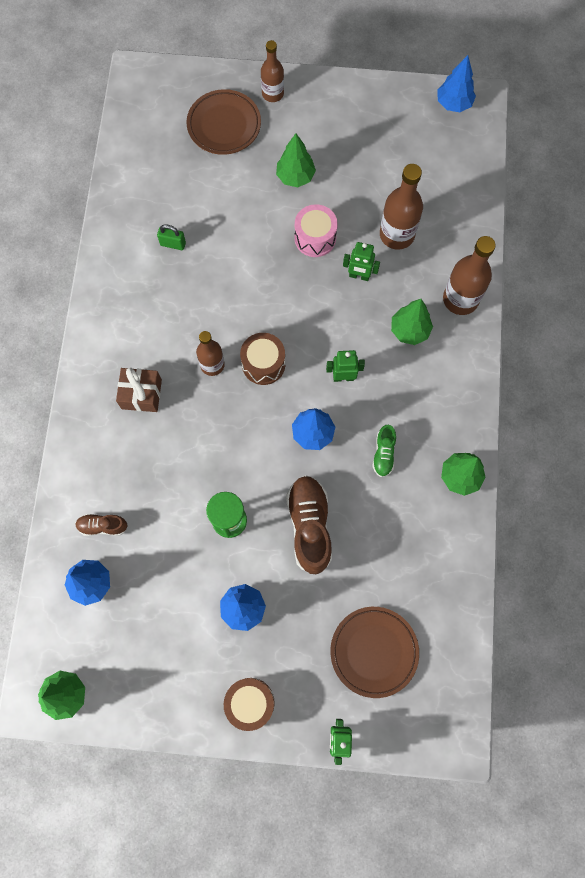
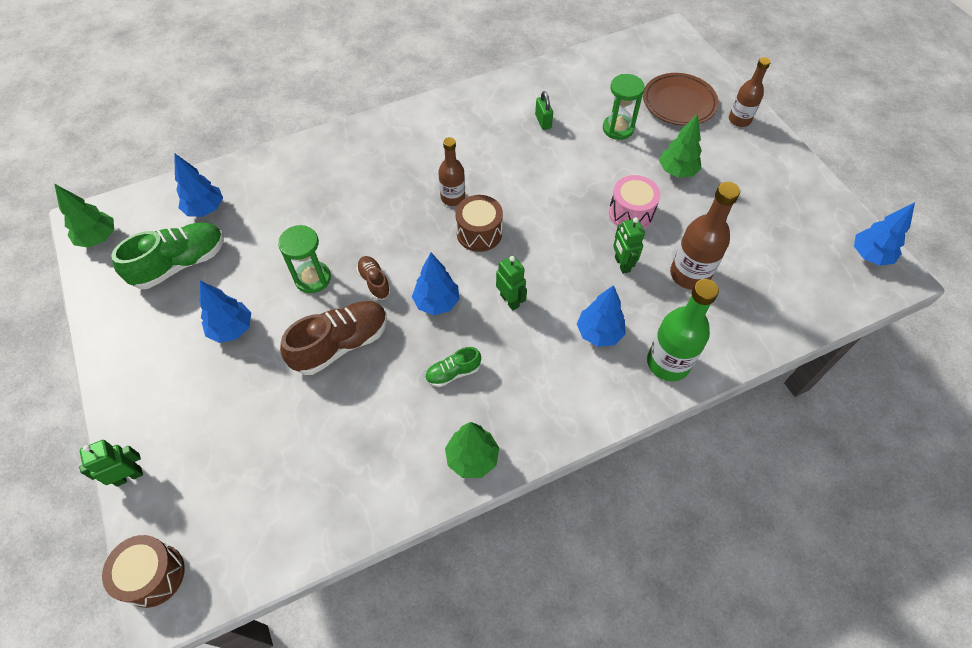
camera: 60 degrees right, 15 degrees down
brown shoe [75,514,128,536] -> brown shoe moved to [356,256,391,300]
brown gift [116,368,162,412] -> none
brown drum [224,678,275,731] -> brown drum moved to [102,535,185,608]
brown plate [330,607,419,698] -> none
green tree [391,299,433,345] -> blue tree [577,285,626,347]
brown bottle [443,236,496,315] -> green bottle [647,279,719,381]
none -> green shoe [111,222,224,289]
none -> green hourglass [603,74,645,140]

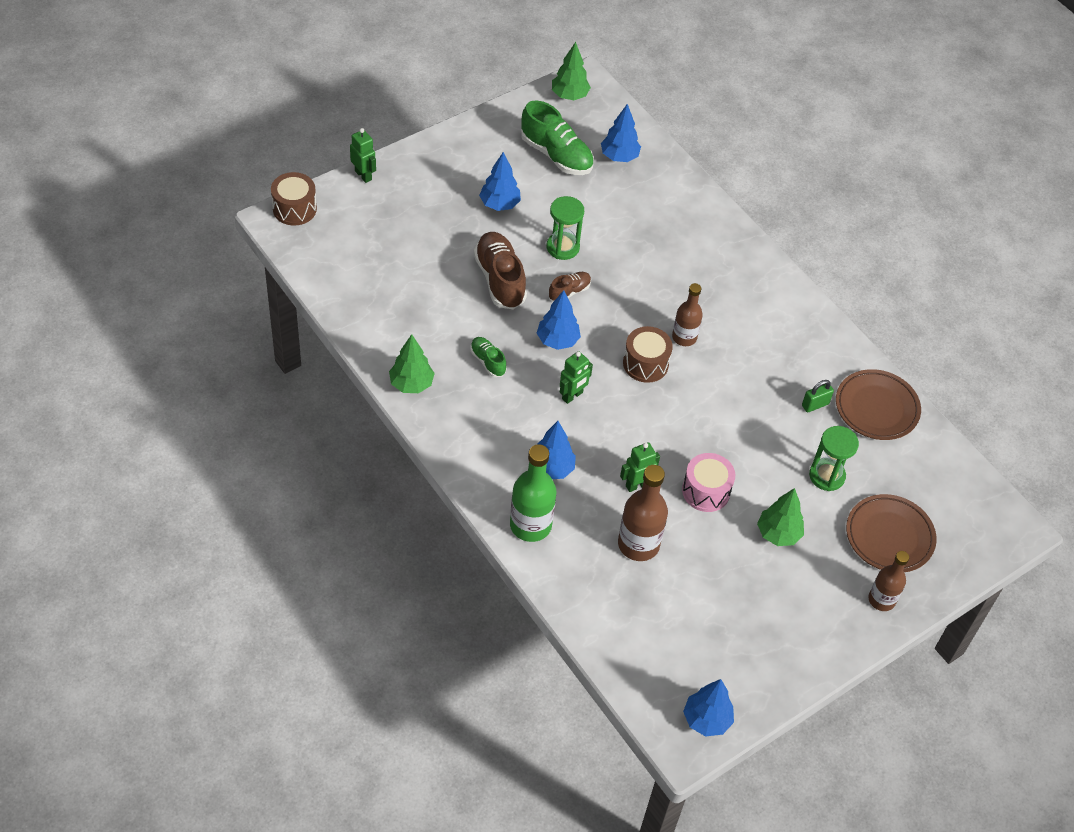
camera: 75 degrees right, 5 degrees down
brown shoe [280,301,387,375] -> brown shoe turned 150 degrees counterclockwise [474,232,527,310]
none -> brown plate [836,369,921,440]

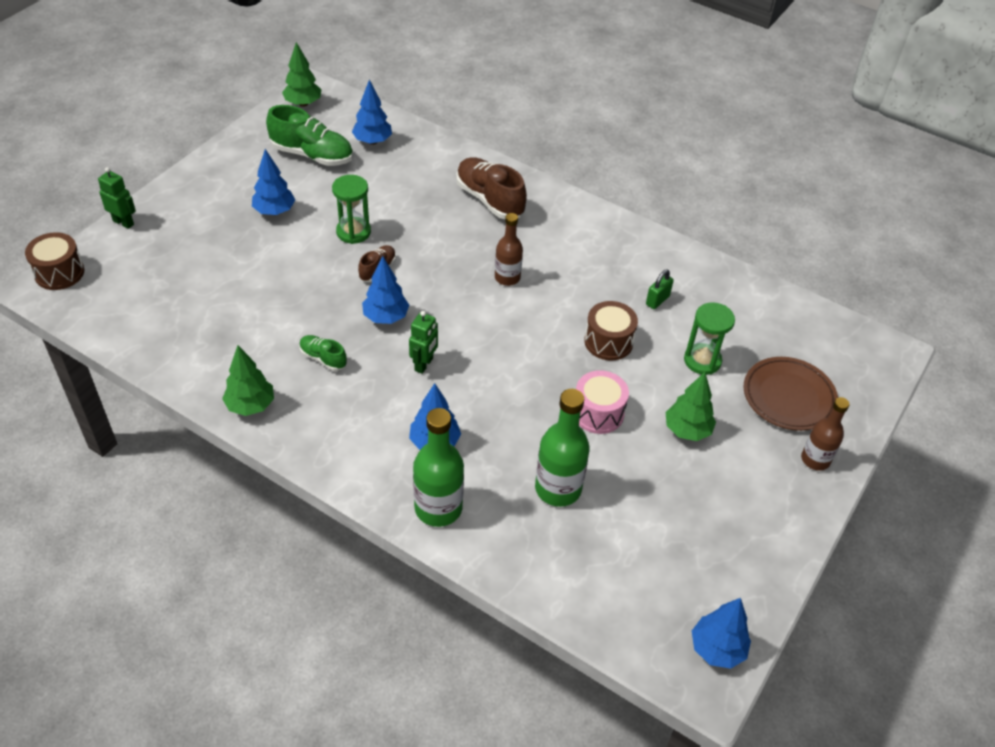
camera: 20 degrees left, 5 degrees down
brown shoe [474,232,527,310] -> brown shoe moved to [456,157,527,219]
brown bottle [618,465,668,561] -> green bottle [535,389,590,507]
green robot [620,442,660,492] -> none
brown drum [623,326,673,383] -> brown drum moved to [584,301,638,361]
brown plate [836,369,921,440] -> none

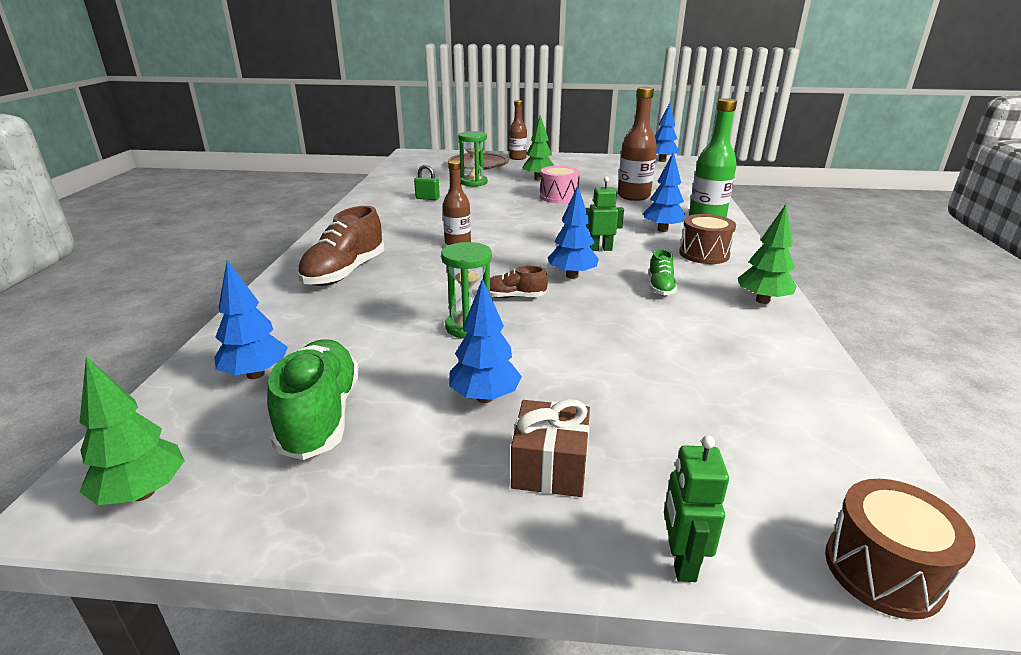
camera: 115 degrees left, 20 degrees down
green bottle [535,389,590,507] -> brown bottle [618,87,657,201]
brown drum [584,301,638,361] -> brown drum moved to [679,214,736,264]
none -> brown gift [511,399,590,497]

